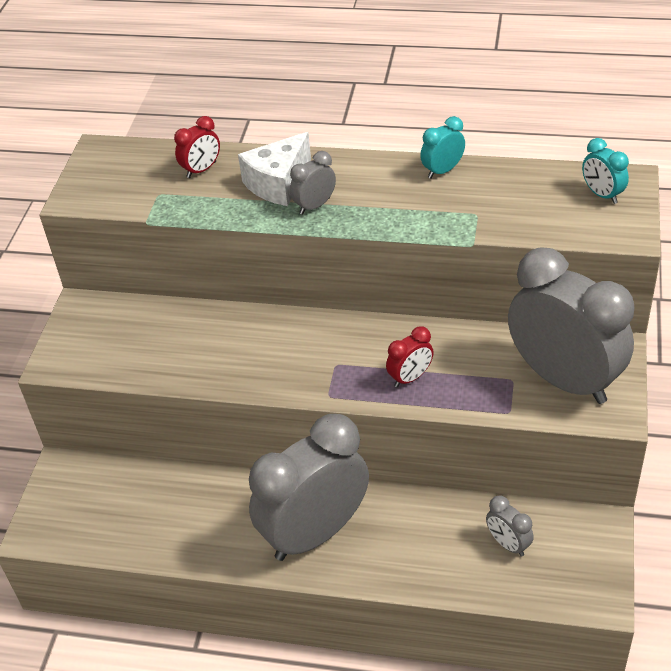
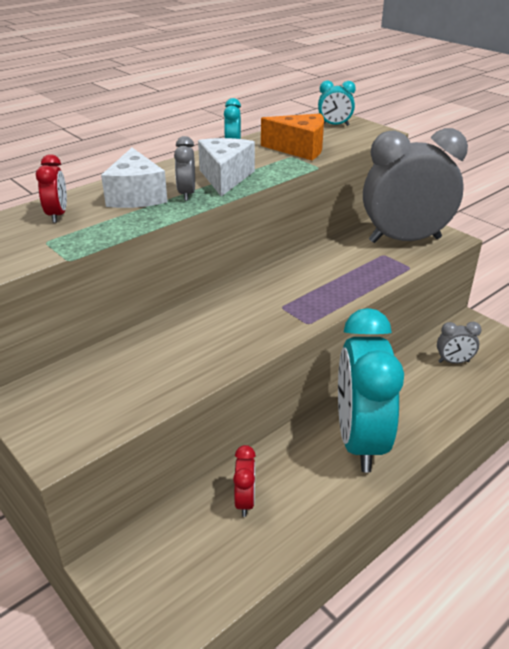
camera: 55 degrees left, 10 degrees down
grey clock [249,414,369,561] -> turquoise clock [338,308,404,473]
red clock [386,326,434,387] -> red clock moved to [233,445,256,517]
none -> white cheese [198,138,255,197]
none -> orange cheese [261,113,324,160]

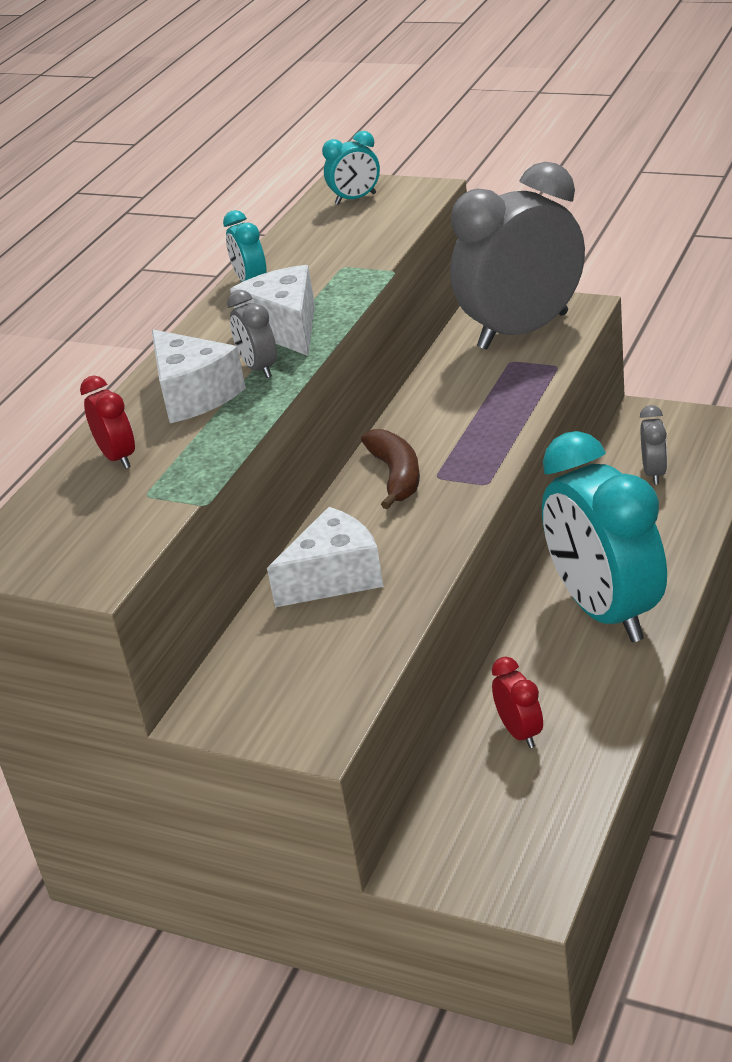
camera: 20 degrees left, 0 degrees up
orange cheese [261,113,324,160] -> none
grey clock [437,322,482,364] -> grey clock turned 60 degrees counterclockwise [640,405,667,485]
none -> white cheese [267,507,383,607]
none -> brown banana [361,429,420,509]

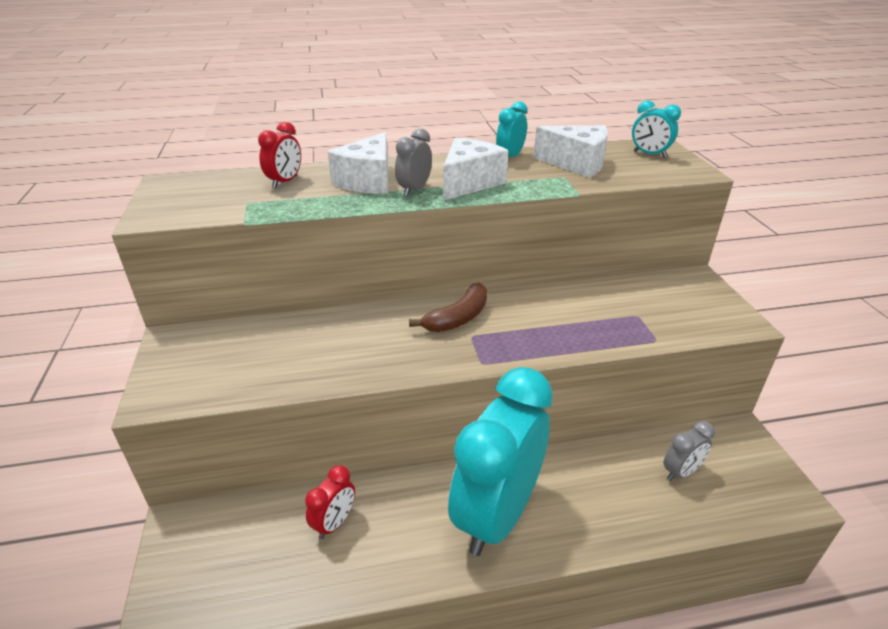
camera: 50 degrees right, 0 degrees up
white cheese [267,507,383,607] -> white cheese moved to [533,125,608,178]
grey clock [450,162,585,350] -> none

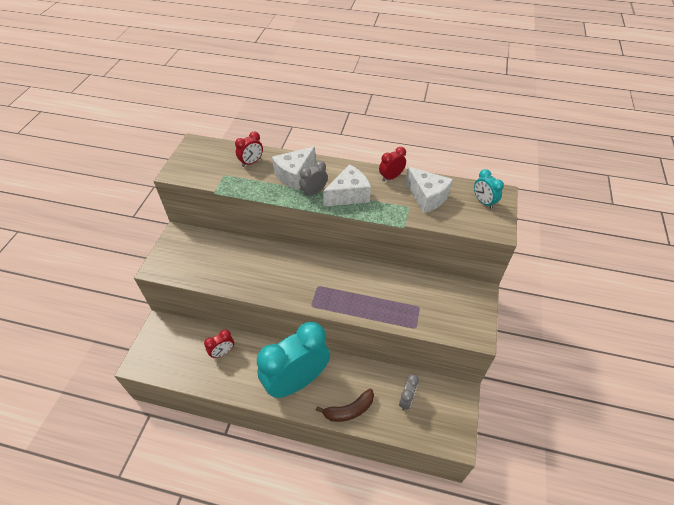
camera: 25 degrees right, 15 degrees up
brown banana [409,282,487,332] -> brown banana moved to [316,389,374,422]
turquoise clock [496,101,528,157] -> red clock [379,147,406,182]
grey clock [663,421,715,481] -> grey clock turned 60 degrees counterclockwise [399,374,419,411]

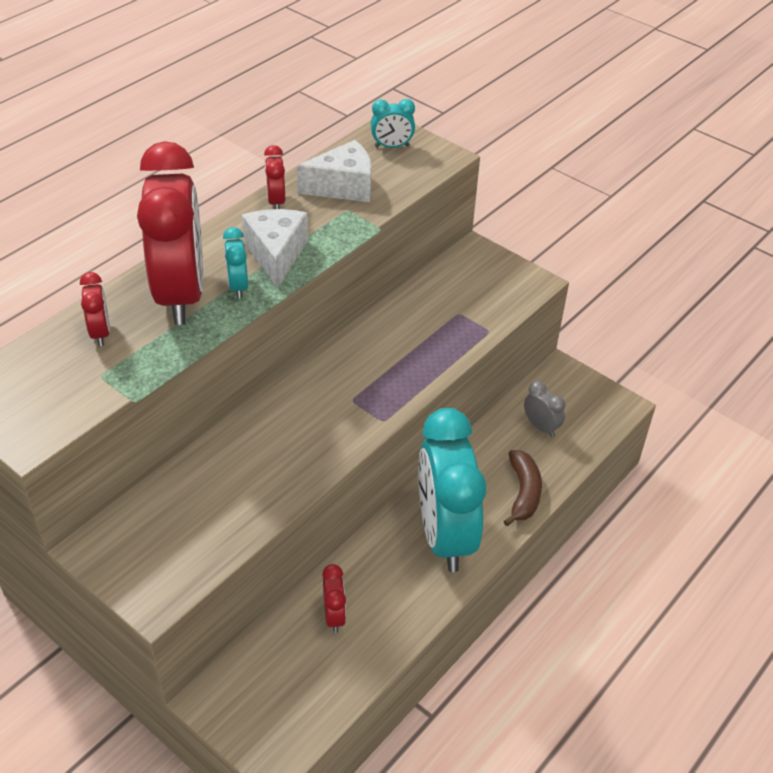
camera: 65 degrees left, 5 degrees down
white cheese [272,147,316,190] -> red clock [137,141,203,325]
grey clock [299,161,328,197] -> turquoise clock [223,227,248,299]

